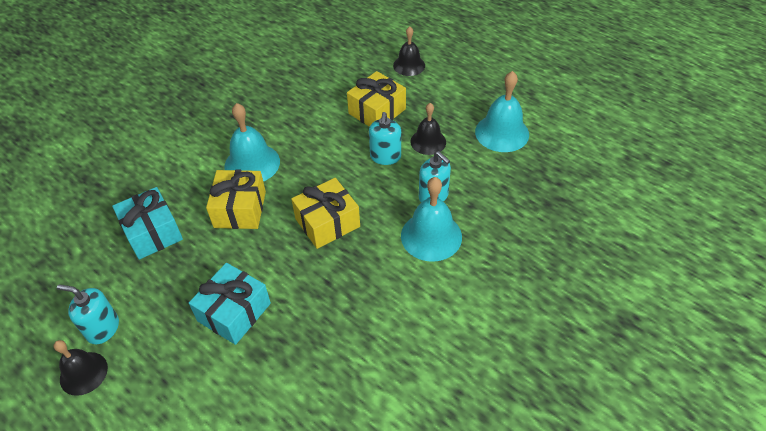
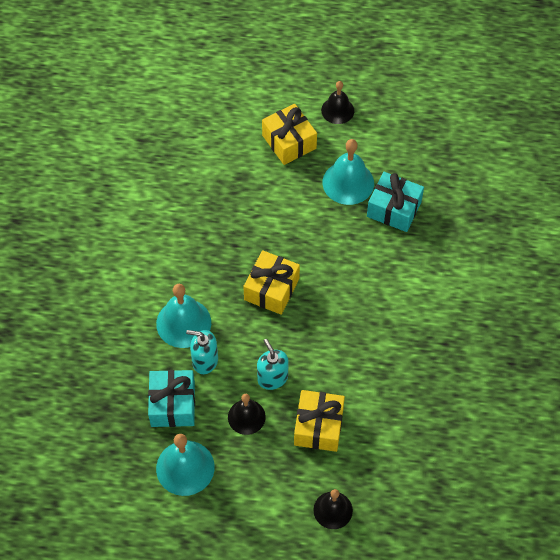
camera: 145 degrees right, 10 degrees up
turquoise soap dispenser [57,284,119,344] -> none
turquoise gift [189,263,271,345] -> turquoise gift moved to [148,370,195,427]
yellow gift [206,170,266,229] -> yellow gift moved to [262,104,317,165]
turquoise bell [224,103,280,182] -> turquoise bell moved to [322,139,374,205]

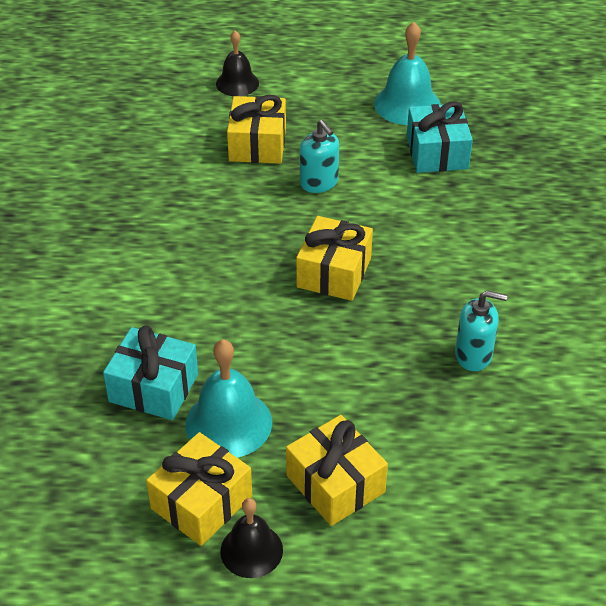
camera: 175 degrees right, 15 degrees down
turquoise bell [156,284,211,348] -> none
turquoise soap dispenser [186,330,218,374] -> turquoise soap dispenser moved to [455,290,507,371]
black bell [228,394,266,435] -> none
none -> yellow gift [146,432,252,546]

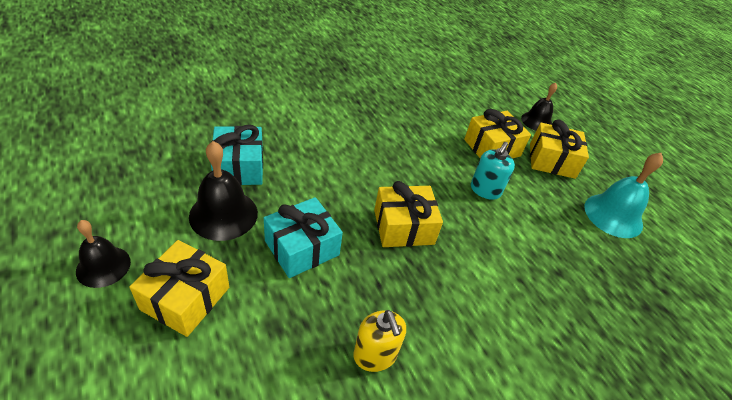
camera: 55 degrees right, 0 degrees up
yellow gift [146,432,252,546] -> yellow gift moved to [530,120,589,179]
turquoise bell [185,339,272,458] -> black bell [189,141,258,241]
turquoise gift [407,101,473,173] -> turquoise gift moved to [264,197,343,278]
turquoise soap dispenser [455,290,507,371] -> yellow soap dispenser [353,310,406,372]

